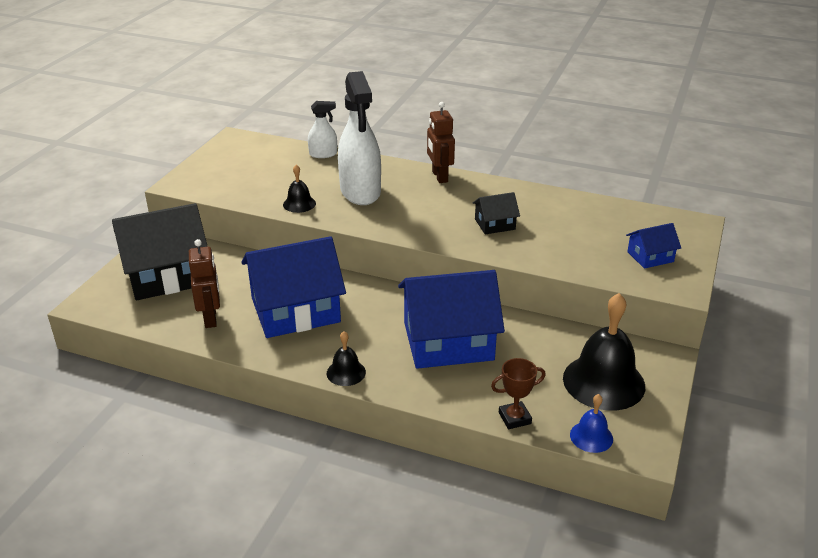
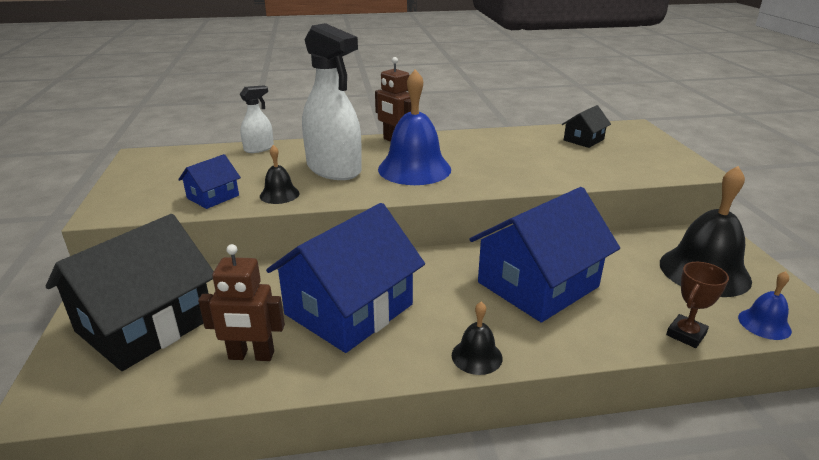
camera: 30 degrees left, 5 degrees down
brown robot [189,239,220,328] -> brown robot turned 135 degrees clockwise [198,244,285,361]
black house [473,192,520,234] -> black house moved to [562,105,611,148]
blue house [626,223,681,269] -> blue house moved to [178,154,241,209]
none -> blue bell [378,69,451,185]

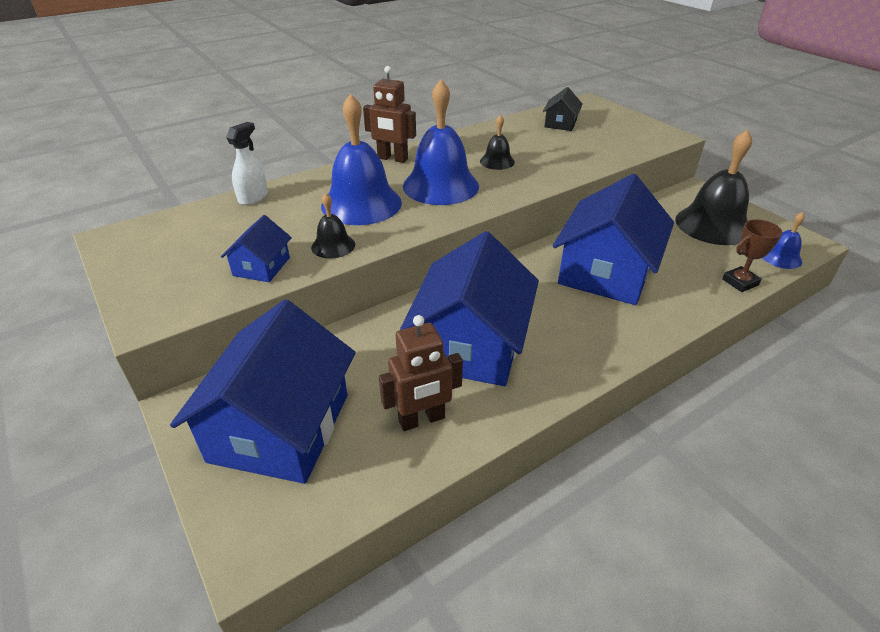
camera: 25 degrees left, 10 degrees up
black house [46,214,214,371] -> blue house [170,299,356,484]
white spray bottle [302,23,362,180] -> blue bell [321,94,402,225]
black bell [452,302,502,375] -> black bell moved to [480,115,515,170]
brown trophy [666,262,729,348] -> brown trophy turned 45 degrees clockwise [722,219,783,292]

